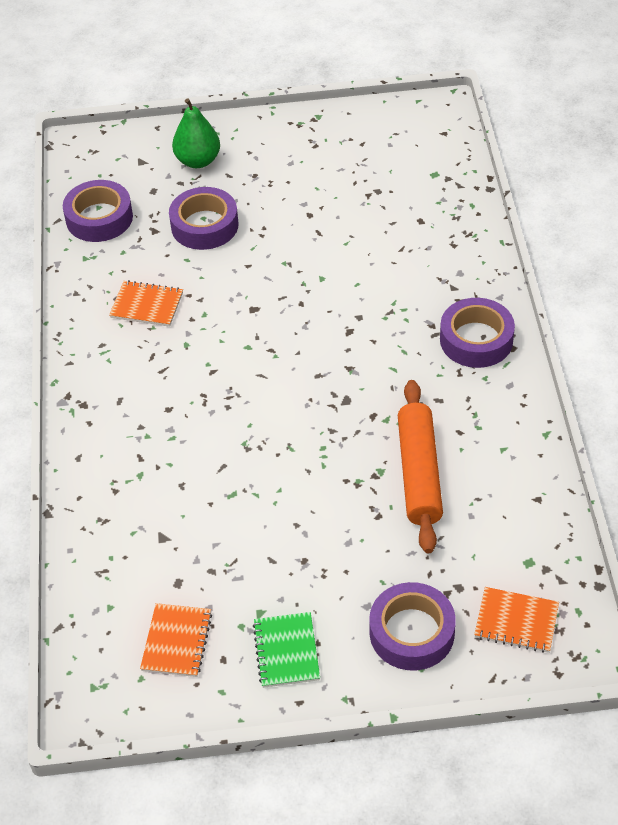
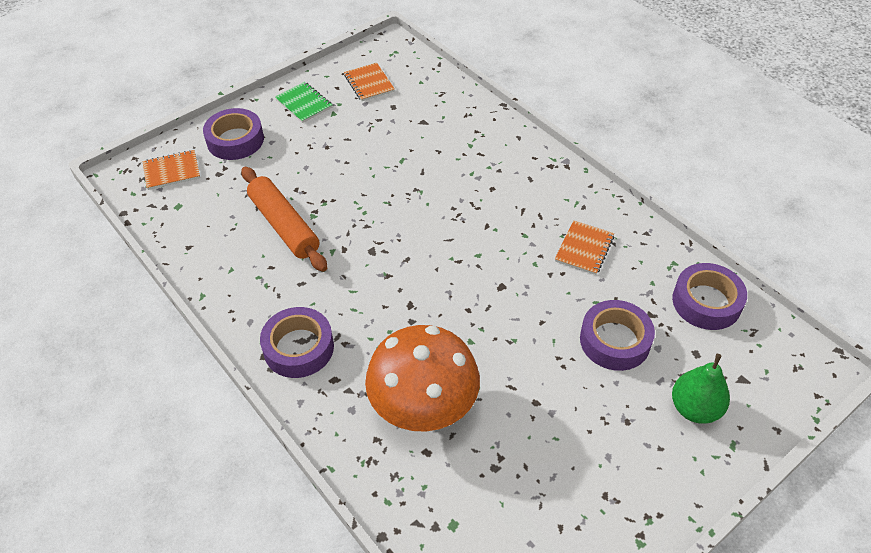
camera: 145 degrees right, 0 degrees up
orange notebook [109,280,183,327] -> orange notebook turned 45 degrees counterclockwise [555,220,614,275]
none -> orange mushroom [365,325,480,432]

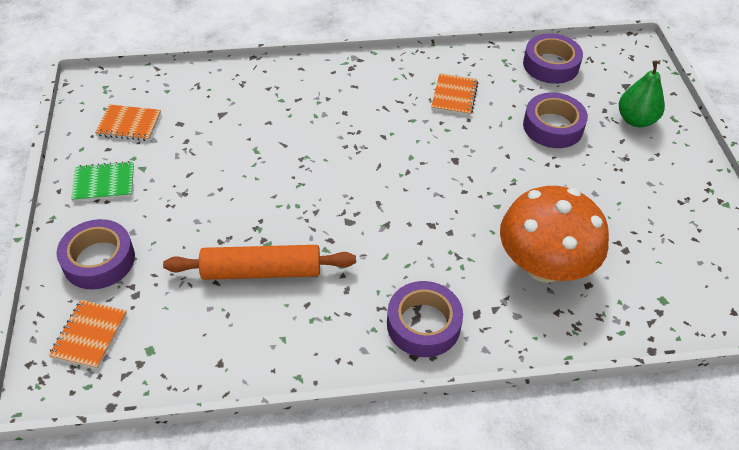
camera: 60 degrees left, 0 degrees up
orange notebook [555,220,614,275] -> orange notebook turned 45 degrees clockwise [431,73,478,116]

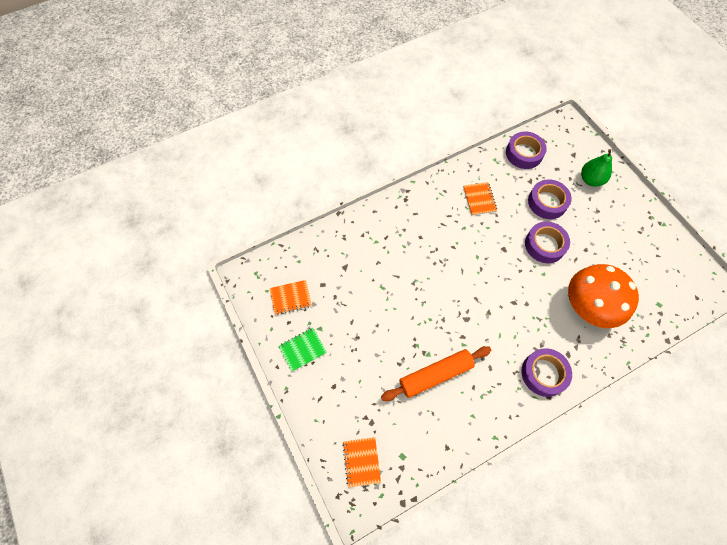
camera: 20 degrees left, 15 degrees up
purple tape [56,219,135,289] -> purple tape moved to [525,221,570,263]

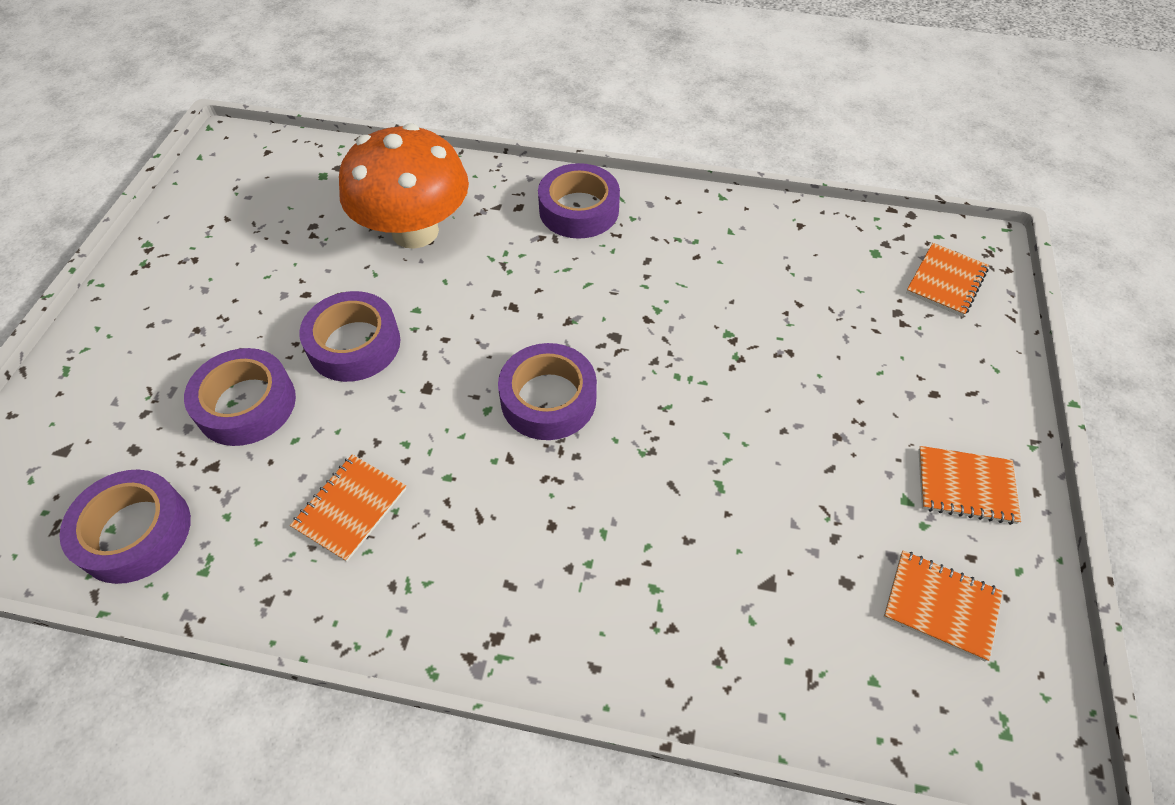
camera: 140 degrees left, 10 degrees down
green notebook [279,328,327,372] -> orange notebook [918,446,1021,525]
orange rolling pin [381,346,491,401] -> none
green pear [581,149,612,187] -> none
none -> purple tape [498,343,597,440]

